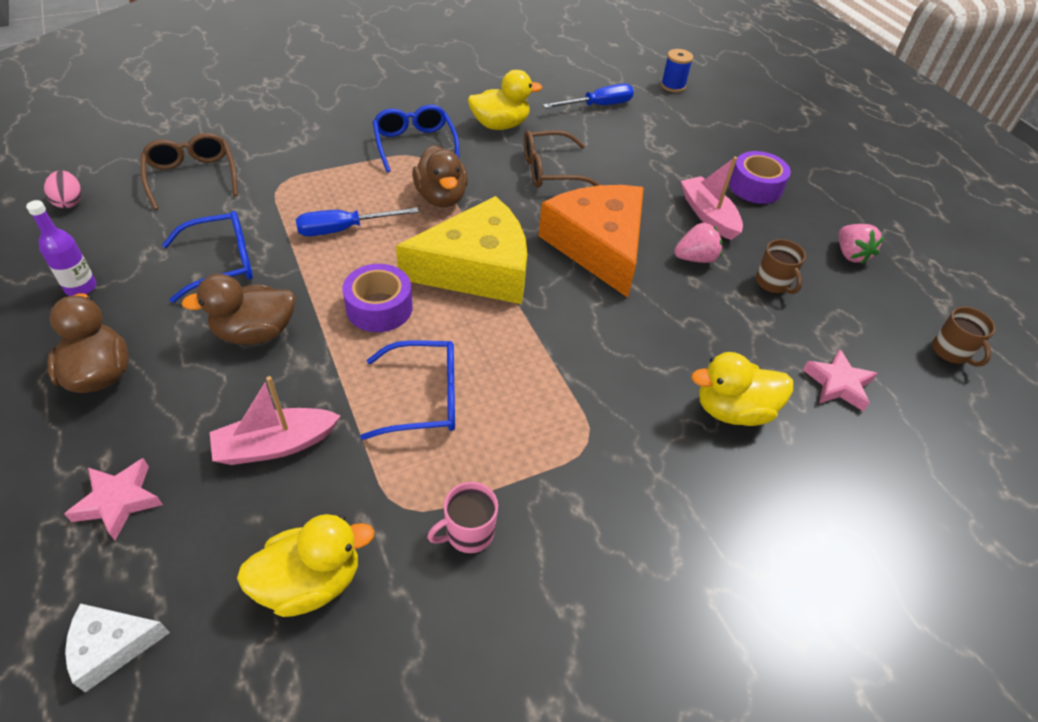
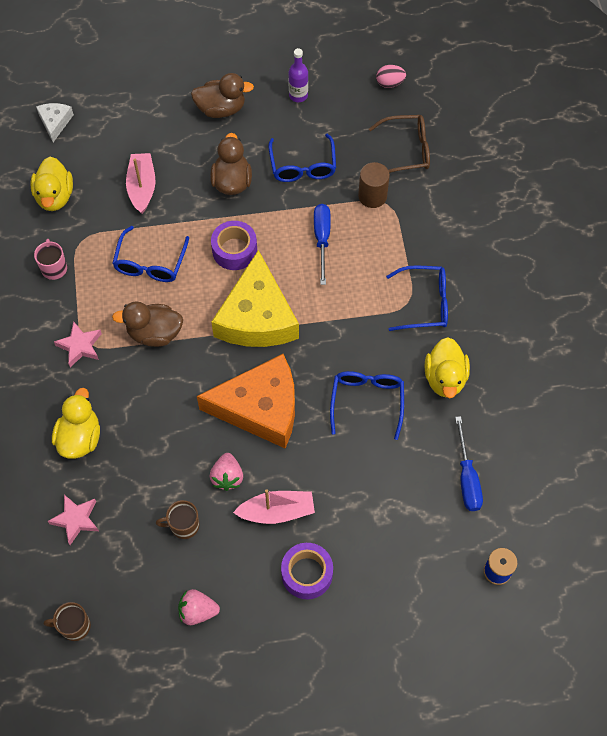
camera: 110 degrees right, 15 degrees up
pink star [64,458,163,541] -> pink star moved to [54,321,102,367]
brown duck [412,145,468,207] -> brown duck moved to [112,302,183,347]
brown glasses [524,130,601,188] -> blue glasses [330,371,404,440]
none -> brown cylinder [358,162,390,208]

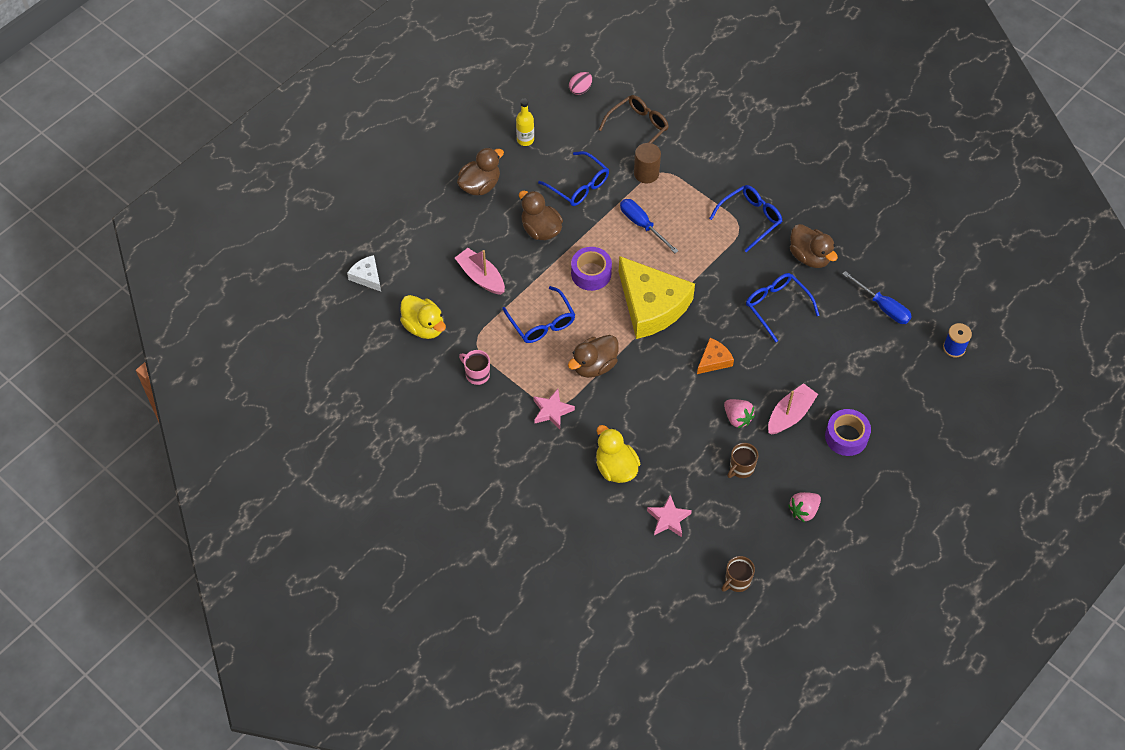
camera: 40 degrees left, 5 degrees down
orange cheese [197,354,295,448] -> orange cheese [697,338,734,374], size x0.45
purple bottle [289,48,308,102] -> yellow bottle [516,99,534,146]
yellow duck [424,337,470,398] -> brown duck [790,224,838,268]

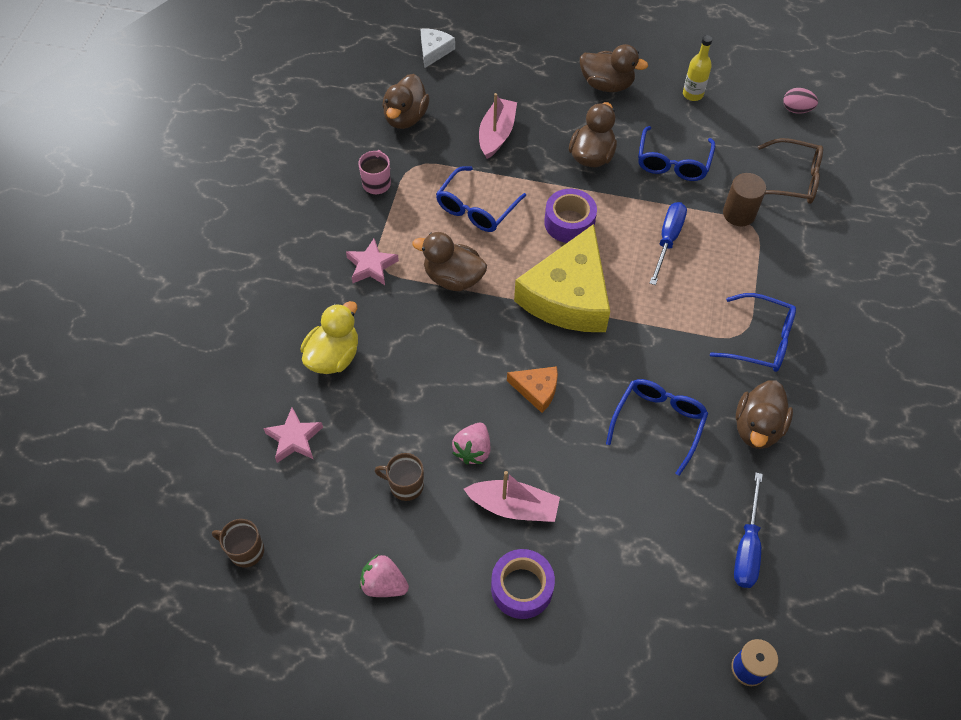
camera: 60 degrees right, 0 degrees up
yellow duck [400,295,446,339] -> brown duck [382,74,430,129]

